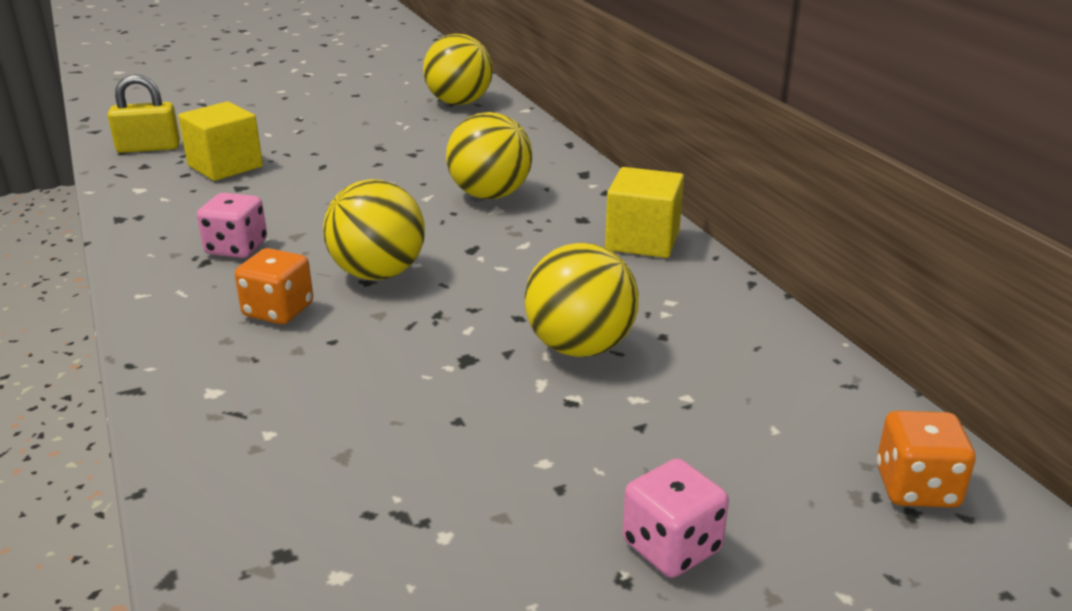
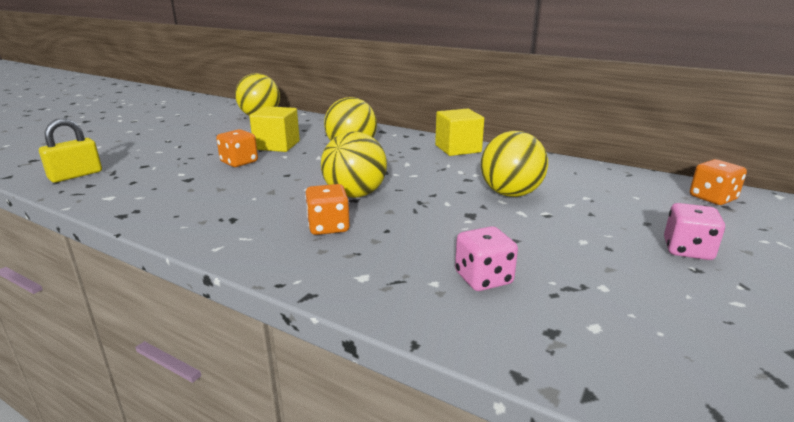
camera: 35 degrees left, 5 degrees down
yellow cube [178,102,263,181] -> yellow cube moved to [249,106,300,152]
pink dice [197,193,267,258] -> pink dice moved to [455,226,518,291]
none -> orange dice [216,129,258,167]

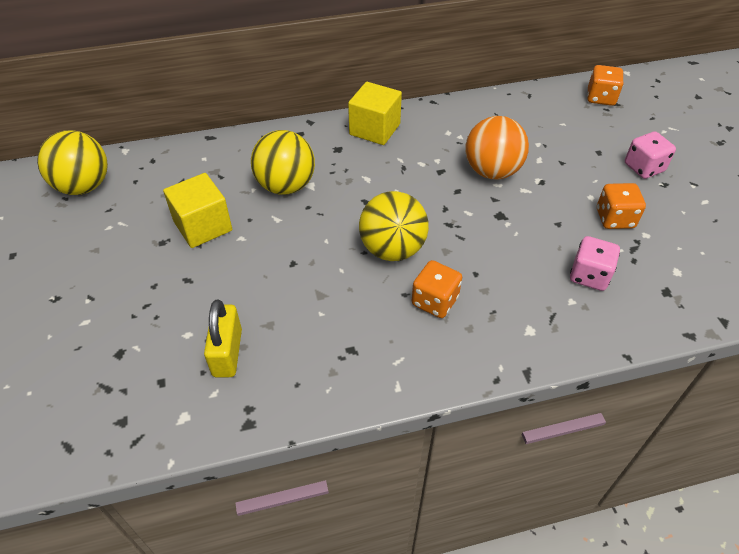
camera: 45 degrees left, 25 degrees up
yellow padlock [39,119,102,183] -> yellow padlock moved to [204,300,242,378]
orange dice [216,129,258,167] -> orange dice moved to [597,183,646,229]
yellow ball [481,131,548,197] -> orange ball [465,116,529,179]

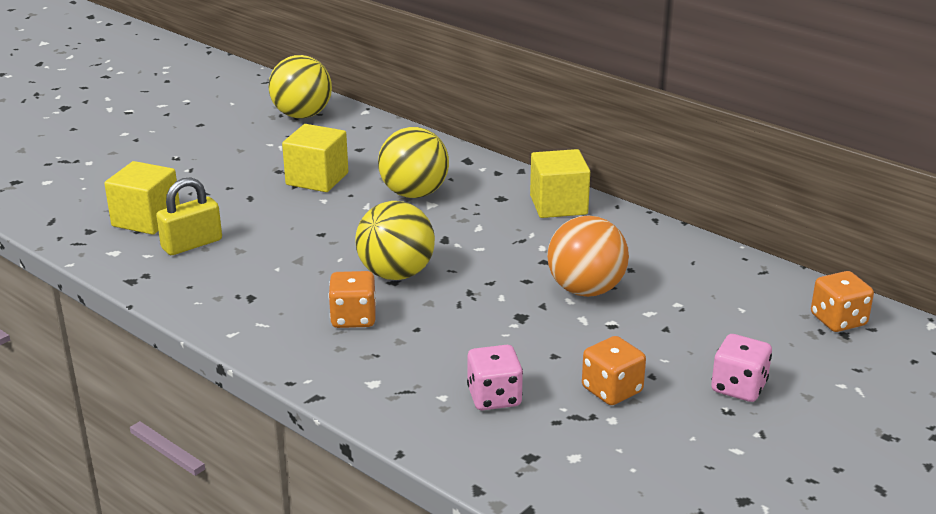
camera: 55 degrees right, 20 degrees down
none -> yellow cube [104,161,180,235]

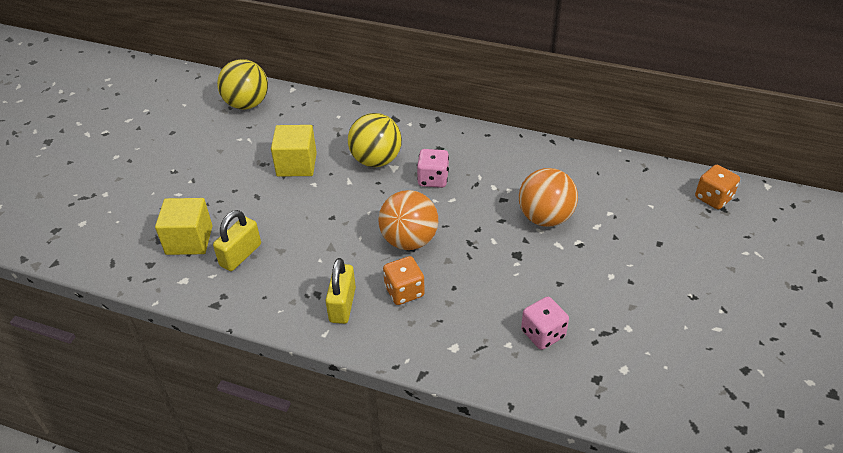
camera: 20 degrees left, 15 degrees up
yellow ball [355,201,435,280] -> orange ball [378,190,438,250]
yellow cube [530,149,590,218] -> none
orange dice [582,336,646,405] -> none
pink dice [711,334,772,402] -> pink dice moved to [417,149,449,188]
none -> yellow padlock [325,258,356,324]

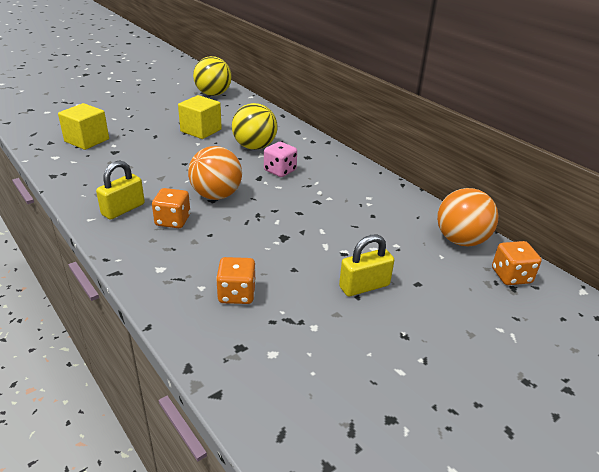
camera: 30 degrees right, 10 degrees down
yellow padlock [213,210,261,271] -> yellow padlock moved to [339,234,394,296]
orange ball [519,168,578,227] -> orange ball moved to [437,188,498,247]
pink dice [521,297,569,350] -> orange dice [216,257,256,304]

